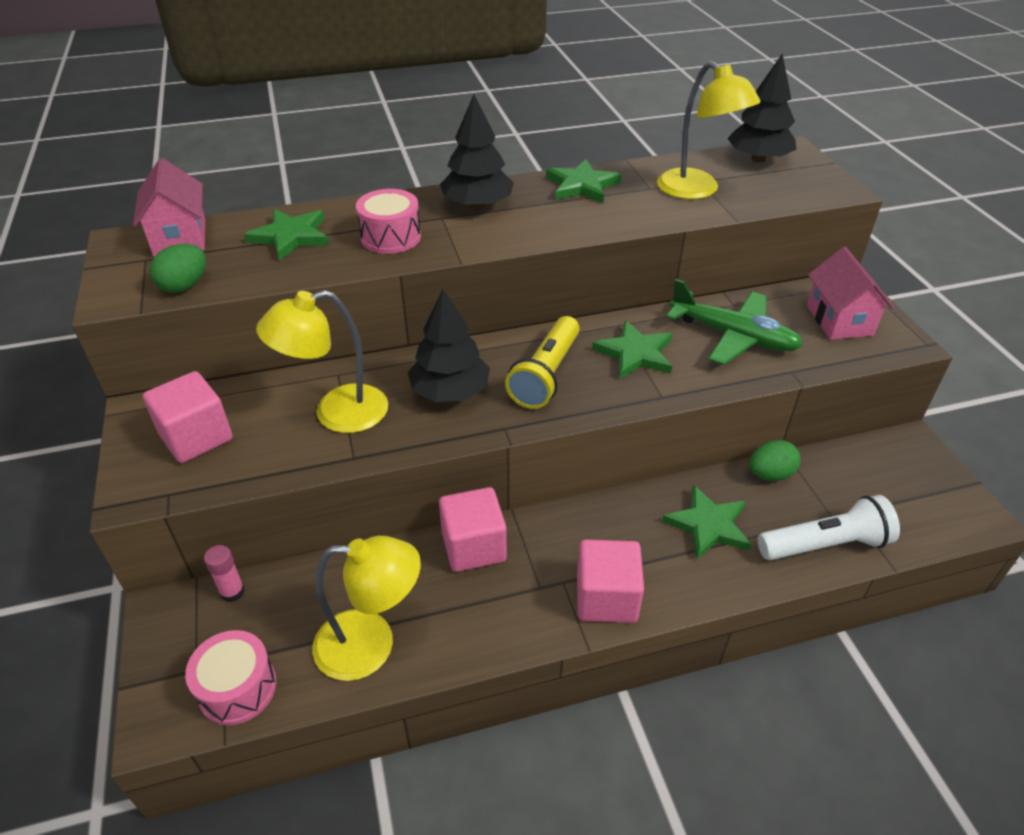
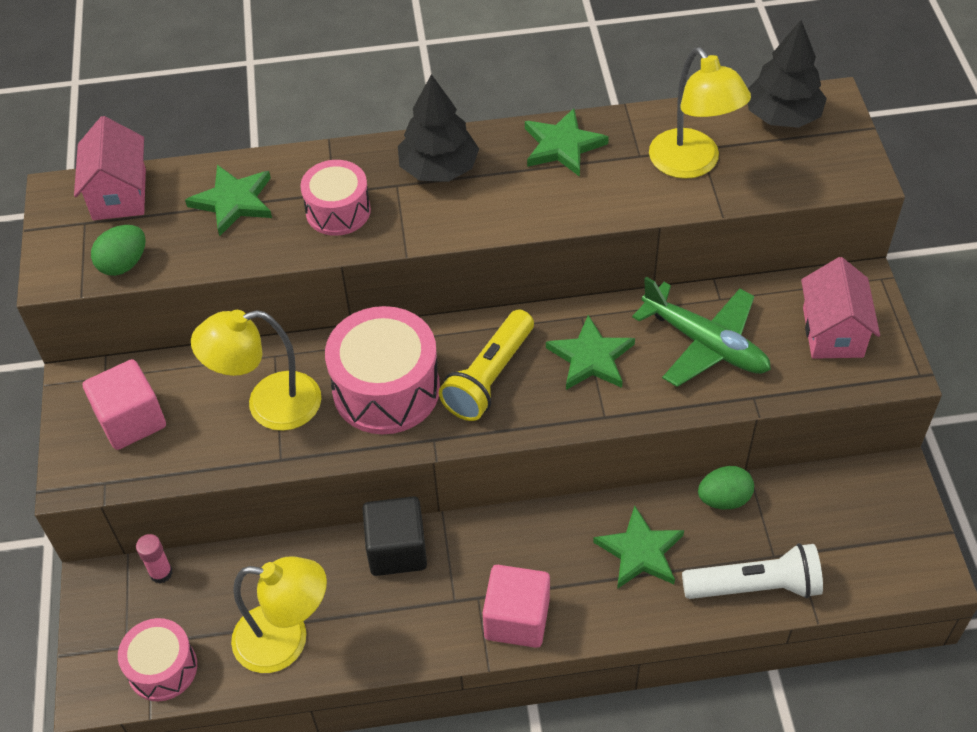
camera: 10 degrees right, 10 degrees up
black tree [408,289,490,402] -> pink drum [325,306,440,434]
pink cube [439,487,507,572] -> black cube [362,496,427,576]

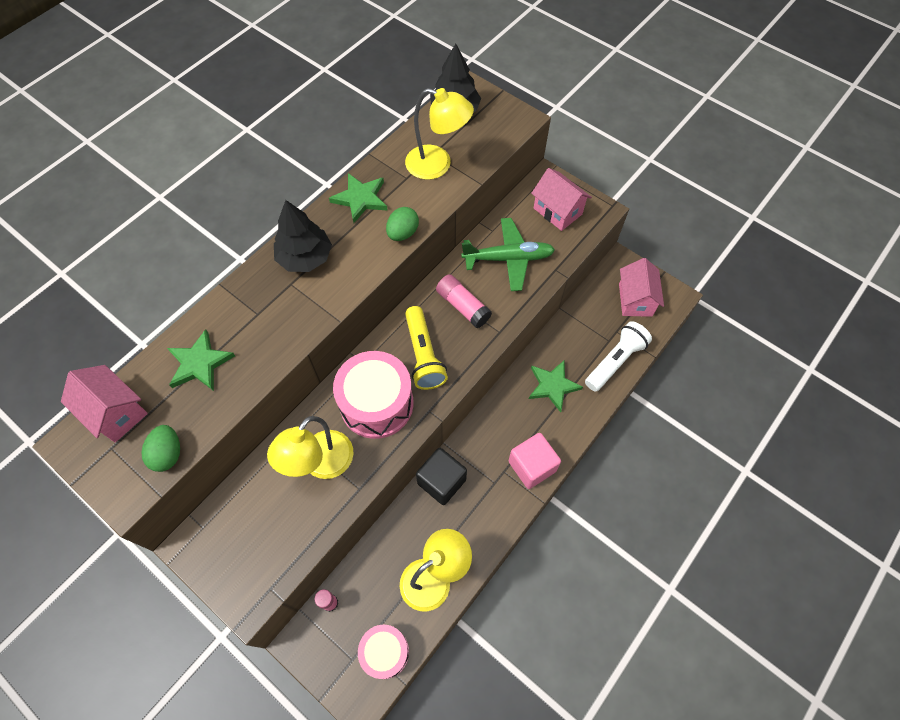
camera: 45 degrees left, 10 degrees up
pink cube [83,359,166,450] -> none
pink drum [300,160,371,236] -> none
green star [546,315,635,390] -> pink glue stick [436,274,492,328]
green egg [698,466,754,509] -> green egg moved to [386,207,419,241]
none -> pink house [619,258,664,317]

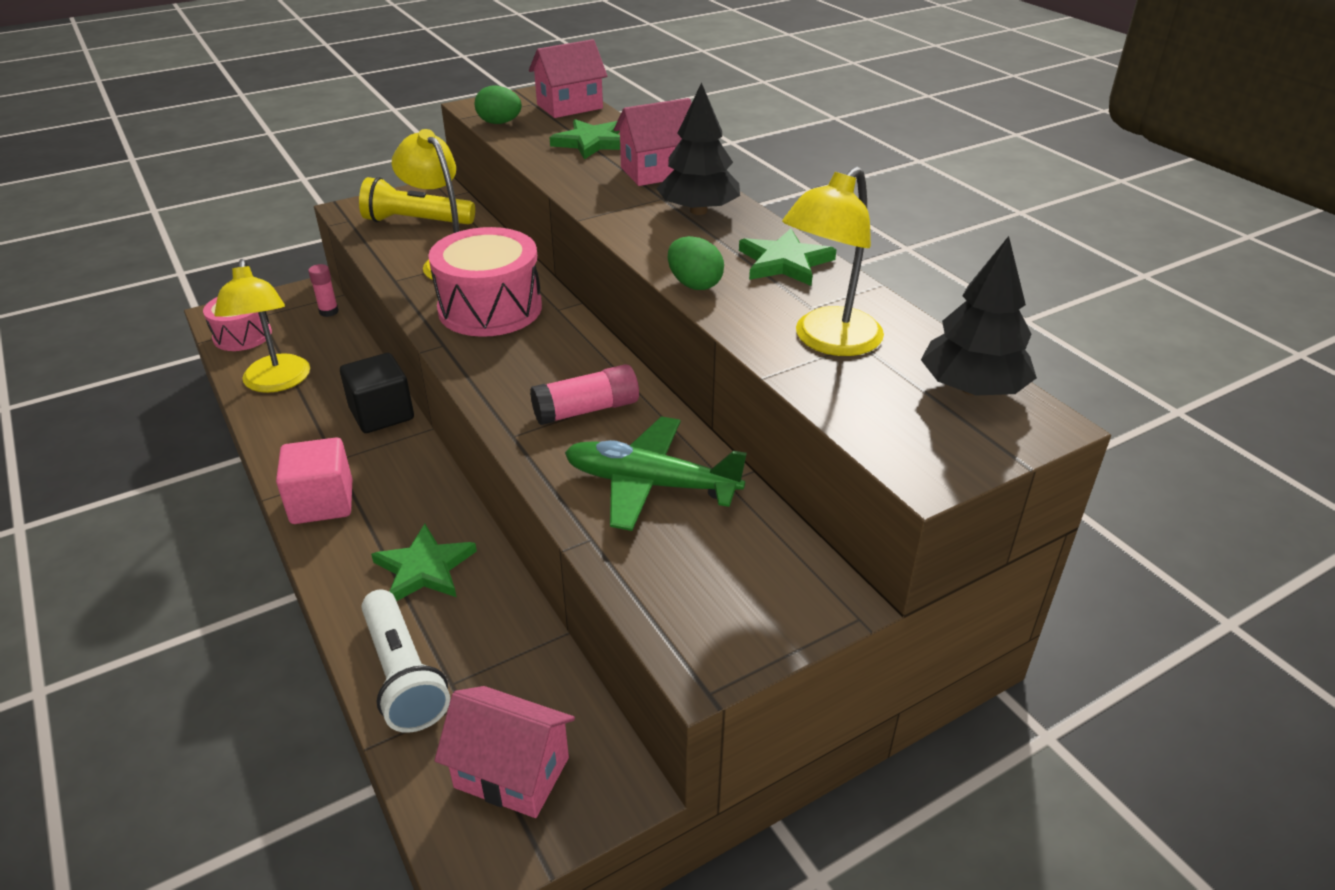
camera: 110 degrees right, 25 degrees down
yellow flashlight [405,306,448,390] -> yellow flashlight moved to [359,177,475,225]
green plane [461,218,555,291] -> green plane turned 90 degrees clockwise [565,416,747,531]
pink house [531,168,592,231] -> pink house moved to [614,98,691,186]

